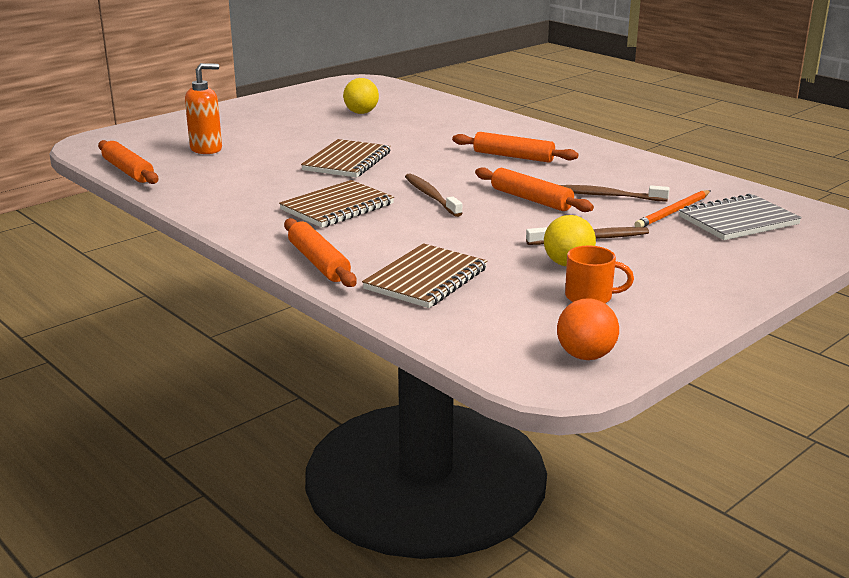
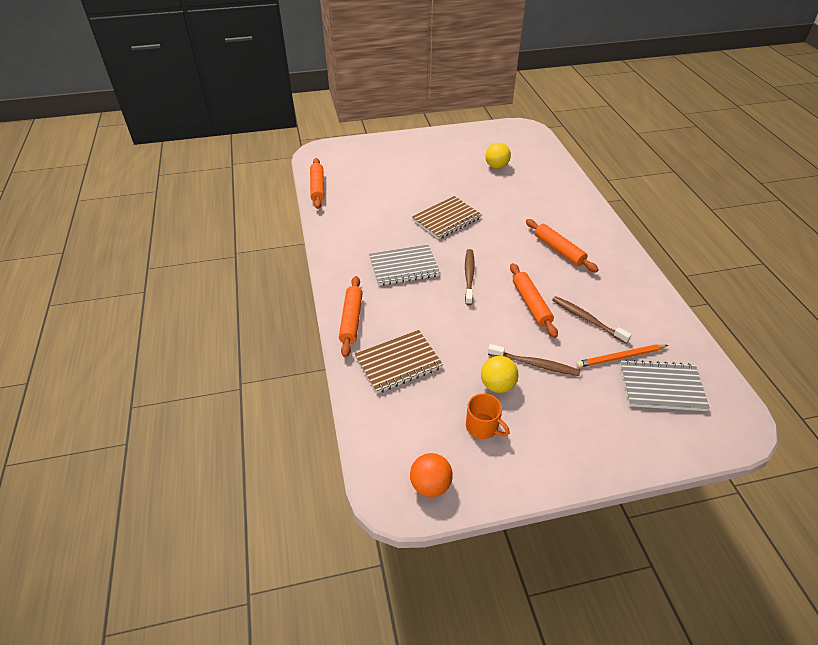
camera: 30 degrees right, 20 degrees up
orange soap dispenser [185,63,222,154] -> none
brown notebook [279,180,394,228] -> grey notebook [369,245,440,286]

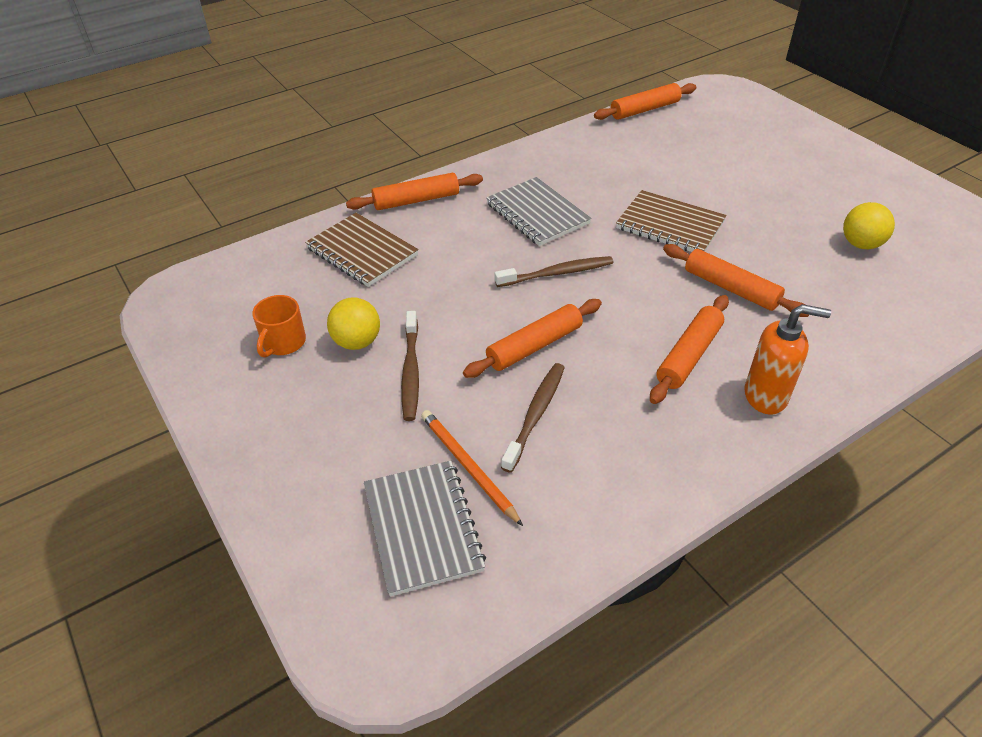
camera: 70 degrees right, 0 degrees up
orange ball [410,453,453,497] -> none
none -> orange rolling pin [663,244,809,317]
none -> orange soap dispenser [745,304,831,414]

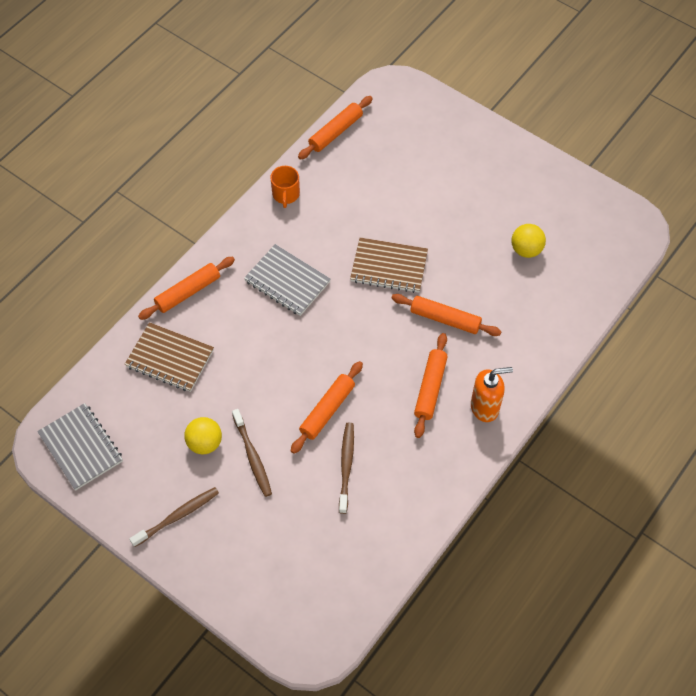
camera: 20 degrees left, 15 degrees up
orange mug [252,295,306,358] -> orange mug moved to [270,166,300,208]
grey notebook [364,461,486,596] -> grey notebook moved to [37,403,123,490]
orange pencil [421,410,523,526] -> none
brown toothbrush [495,256,613,287] -> brown toothbrush moved to [129,487,219,547]

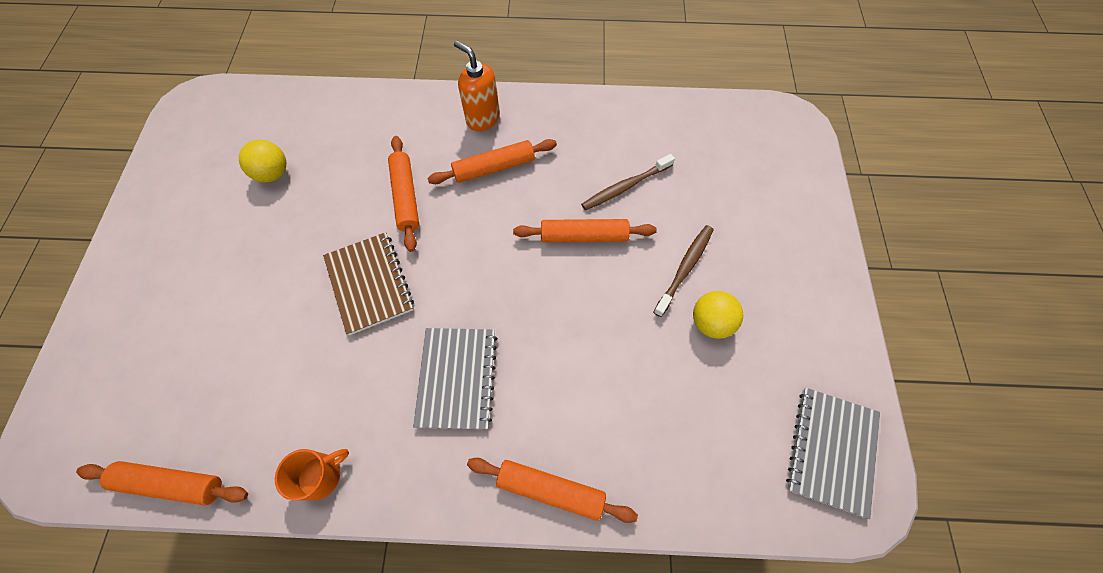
camera: 125 degrees left, 5 degrees up
brown notebook [125,322,214,392] -> none
brown toothbrush [129,487,219,547] -> none

